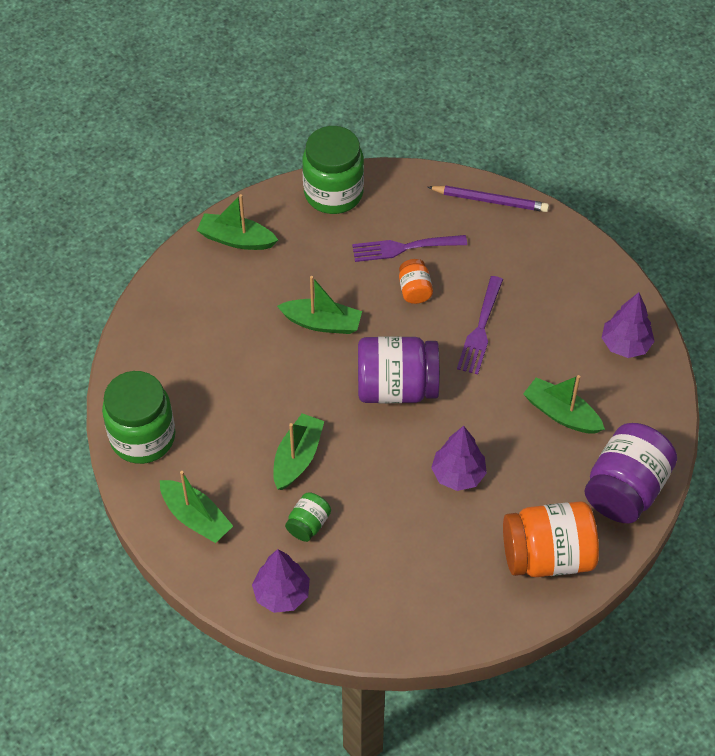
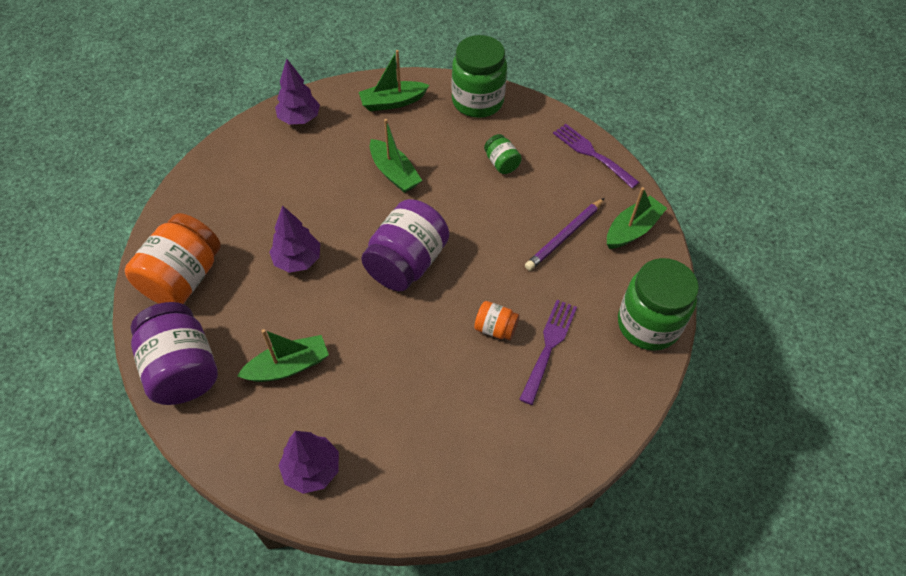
camera: 120 degrees right, 0 degrees up
green boat [277,276,362,334] -> none
green jar [285,492,331,542] -> green jar moved to [484,134,522,174]
purple pencil [427,185,549,212] -> purple pencil moved to [525,198,605,271]
purple fork [457,276,503,375] -> purple fork moved to [553,124,640,188]

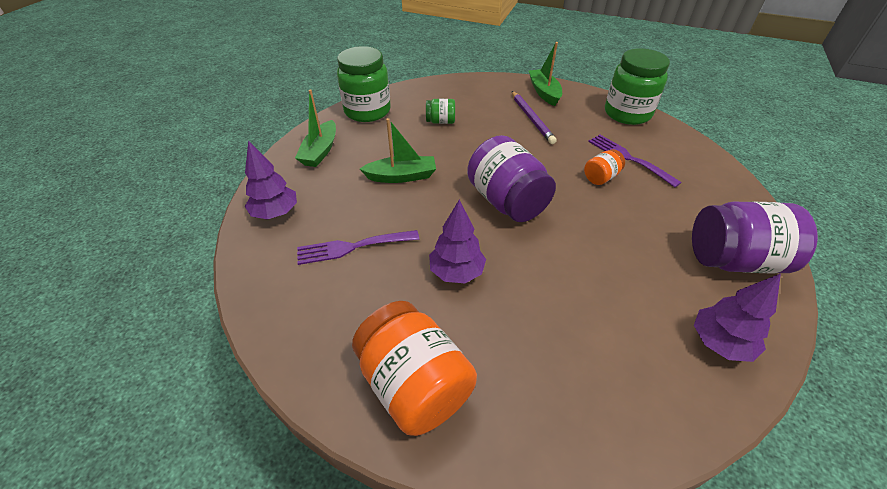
camera: 60 degrees left, 10 degrees down
purple jar [131,302,218,405] -> purple jar moved to [692,201,818,273]
green boat [237,329,329,382] -> none
purple fork [553,124,640,188] -> purple fork moved to [297,230,419,265]

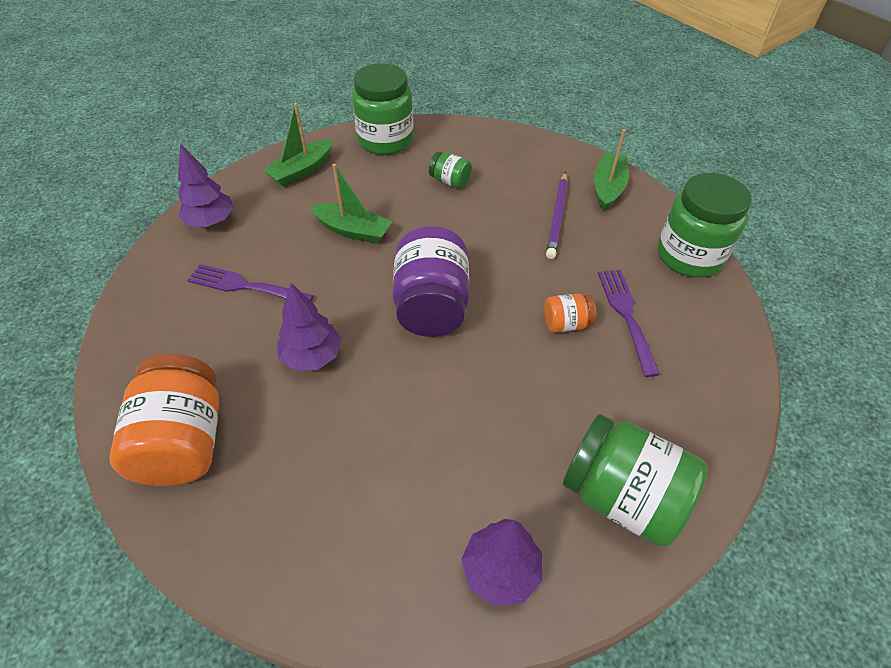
camera: 30 degrees right, 5 degrees up
purple jar [692,201,818,273] -> green jar [563,414,708,547]

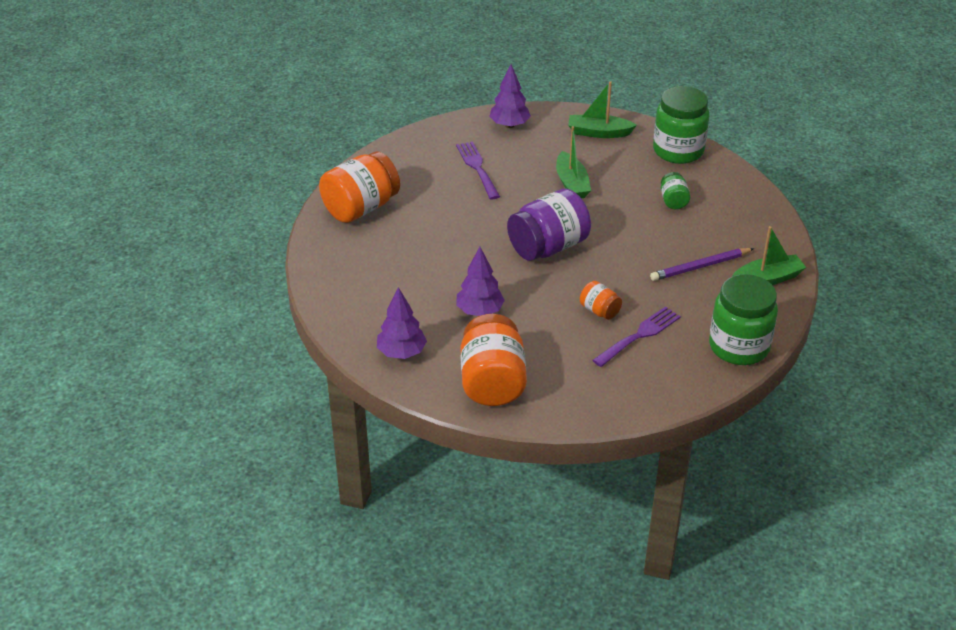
camera: 55 degrees right, 10 degrees down
purple tree [277,283,341,371] -> purple tree moved to [456,247,505,316]
green jar [563,414,708,547] -> orange jar [461,314,527,406]

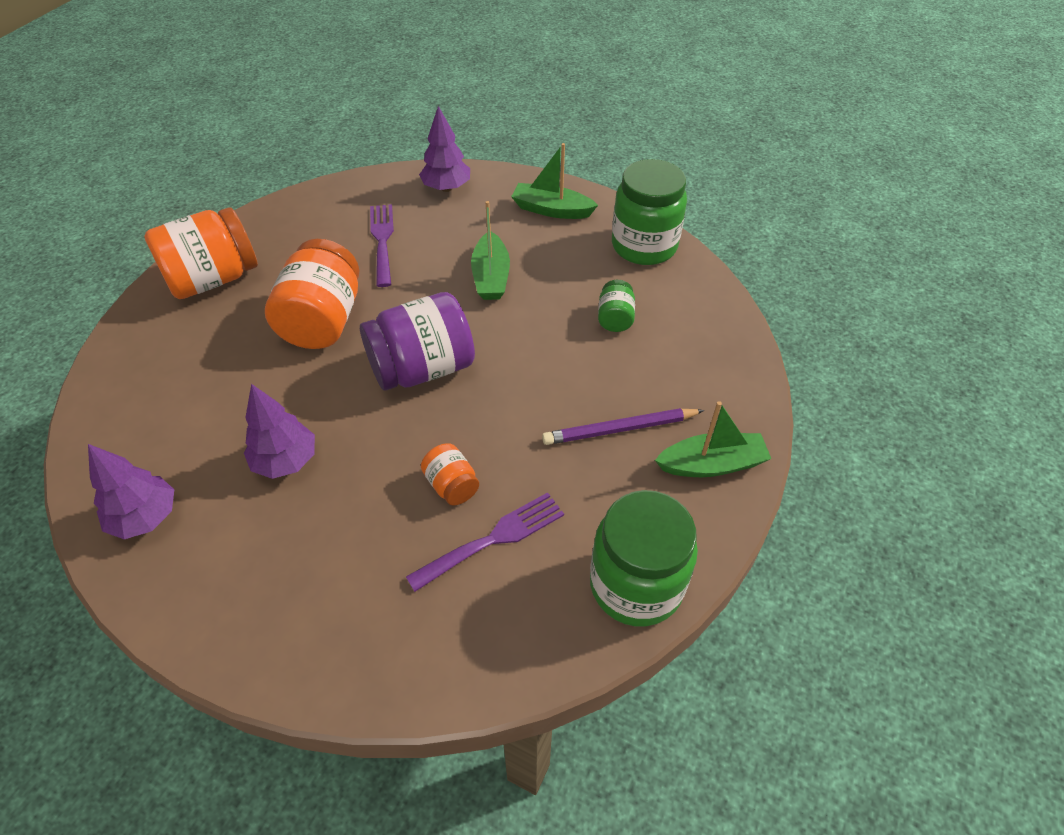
camera: 10 degrees right, 10 degrees up
orange jar [461,314,527,406] -> orange jar moved to [265,239,359,349]

